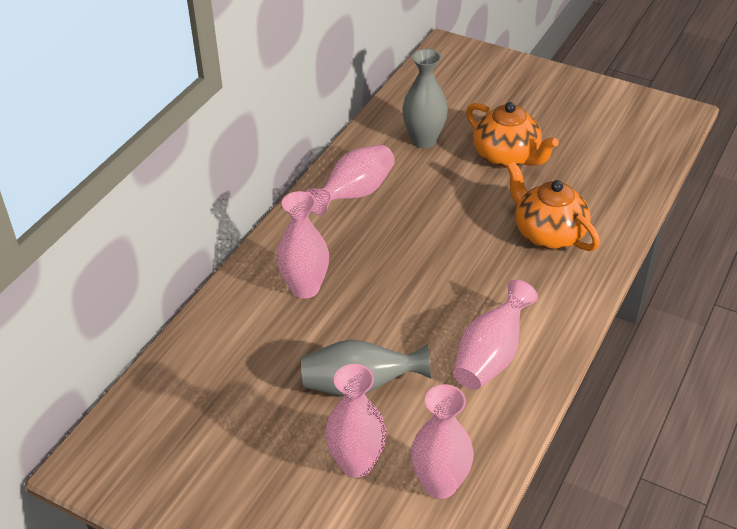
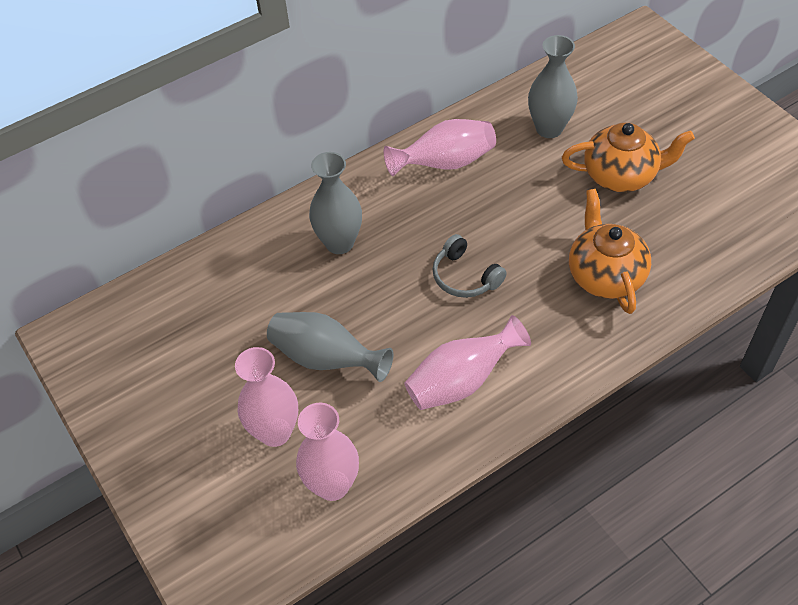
camera: 30 degrees right, 10 degrees up
pink vase [277,191,329,299] -> grey vase [309,152,362,254]
orange teapot [466,102,559,168] -> orange teapot turned 75 degrees counterclockwise [562,123,695,192]
none -> grey headphones [433,234,507,298]

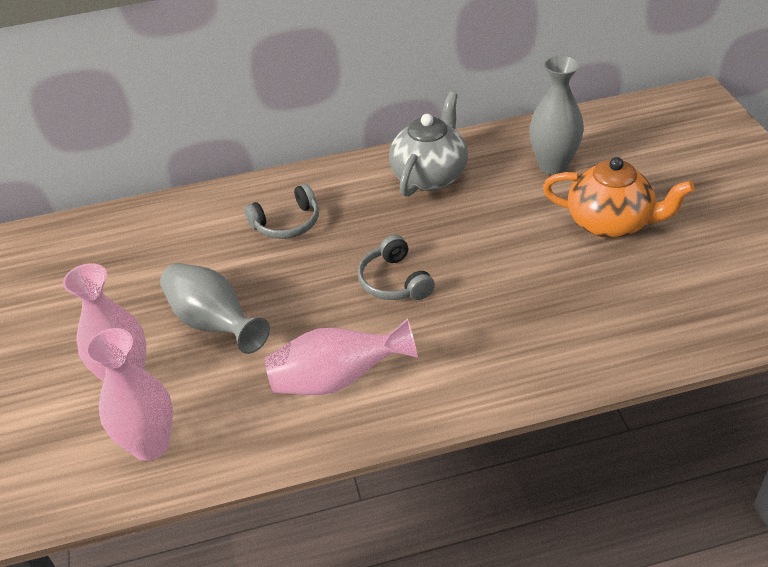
camera: 20 degrees right, 10 degrees down
grey vase [309,152,362,254] -> grey headphones [245,184,319,239]
pink vase [384,119,496,176] -> grey teapot [389,92,468,197]
orange teapot [569,189,651,314] -> none

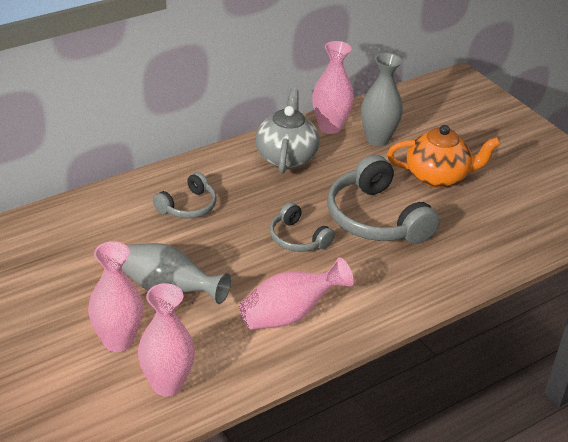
camera: 25 degrees left, 5 degrees down
none -> pink vase [312,41,354,134]
none -> grey headphones [327,155,440,244]

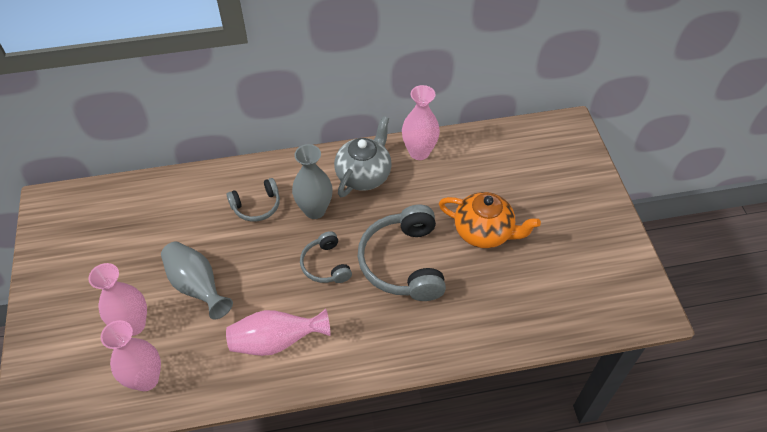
camera: 25 degrees right, 15 degrees up
grey vase [361,53,403,146] -> grey vase moved to [292,144,333,219]

